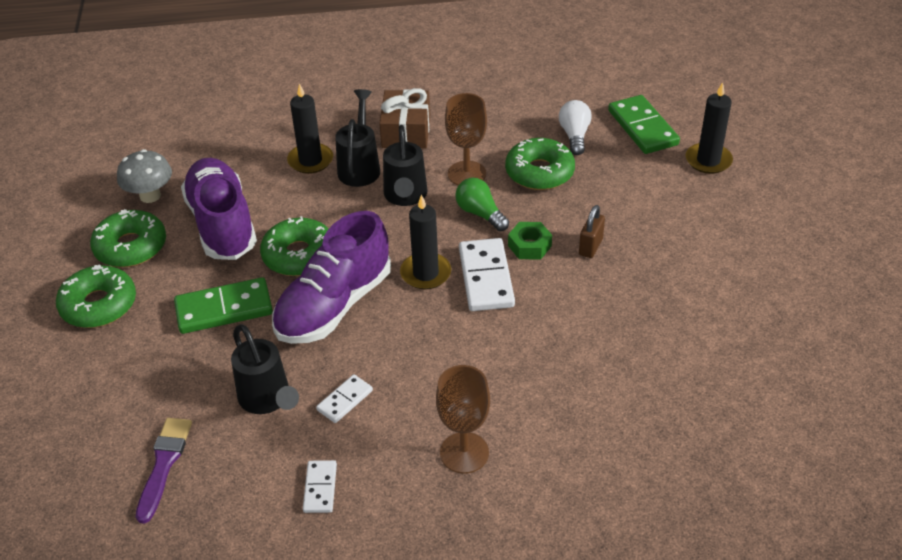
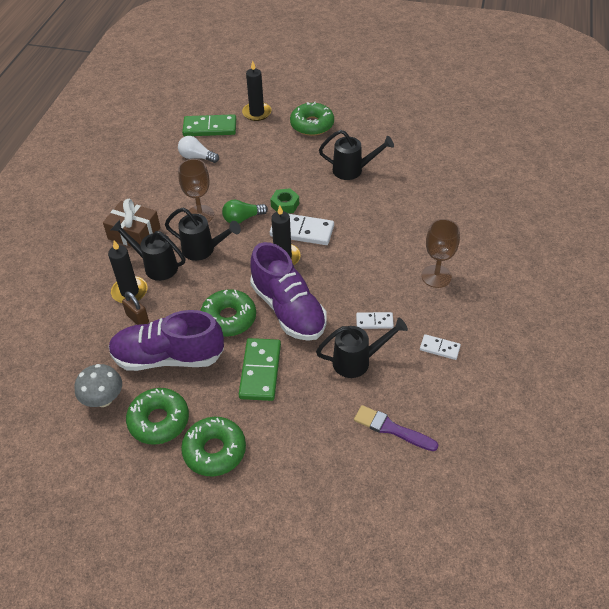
camera: 70 degrees left, 5 degrees up
white domino [316,374,373,423] -> white domino turned 60 degrees counterclockwise [356,312,394,329]
green donut [505,138,575,190] -> green donut moved to [290,102,334,136]
brown padlock [579,205,605,258] -> brown padlock moved to [122,291,149,325]
none -> black watering can [319,130,394,180]

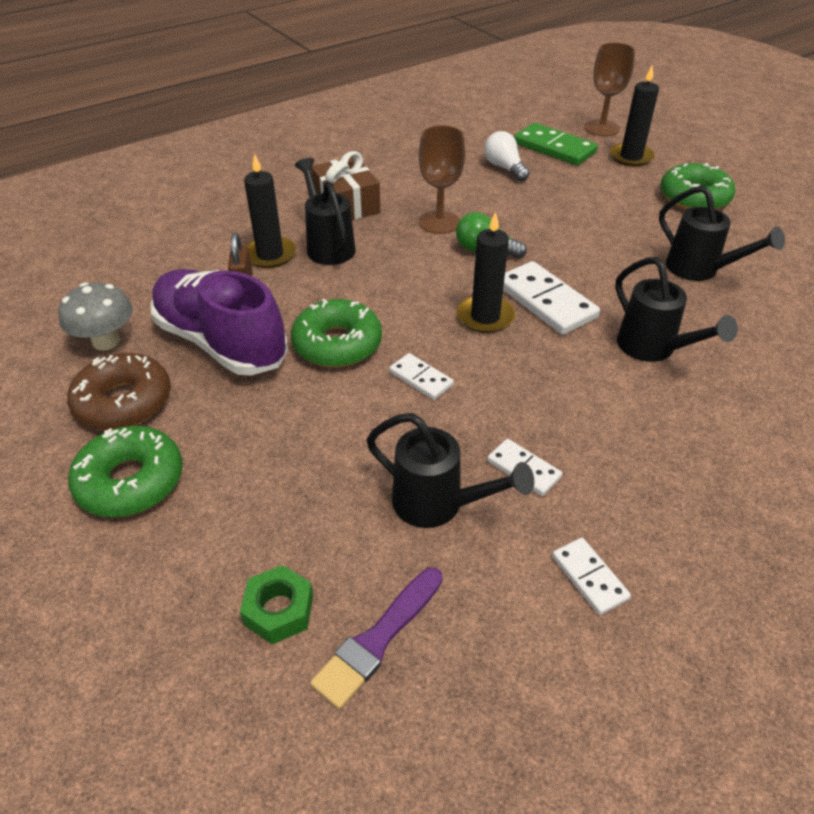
camera: 40 degrees right, 5 degrees down
green donut [126,388,189,445] -> brown donut [67,353,171,430]
black watering can [165,208,241,261] -> black watering can moved to [615,257,738,362]
green domino [239,338,281,401] -> none
purple shoe [250,242,327,341] -> white domino [389,353,454,400]
green nut [270,188,299,213] -> green nut moved to [240,565,313,644]
purple brush [354,405,439,451] -> purple brush turned 120 degrees counterclockwise [310,567,443,709]
brown goblet [422,219,460,288] -> brown goblet moved to [585,42,635,136]

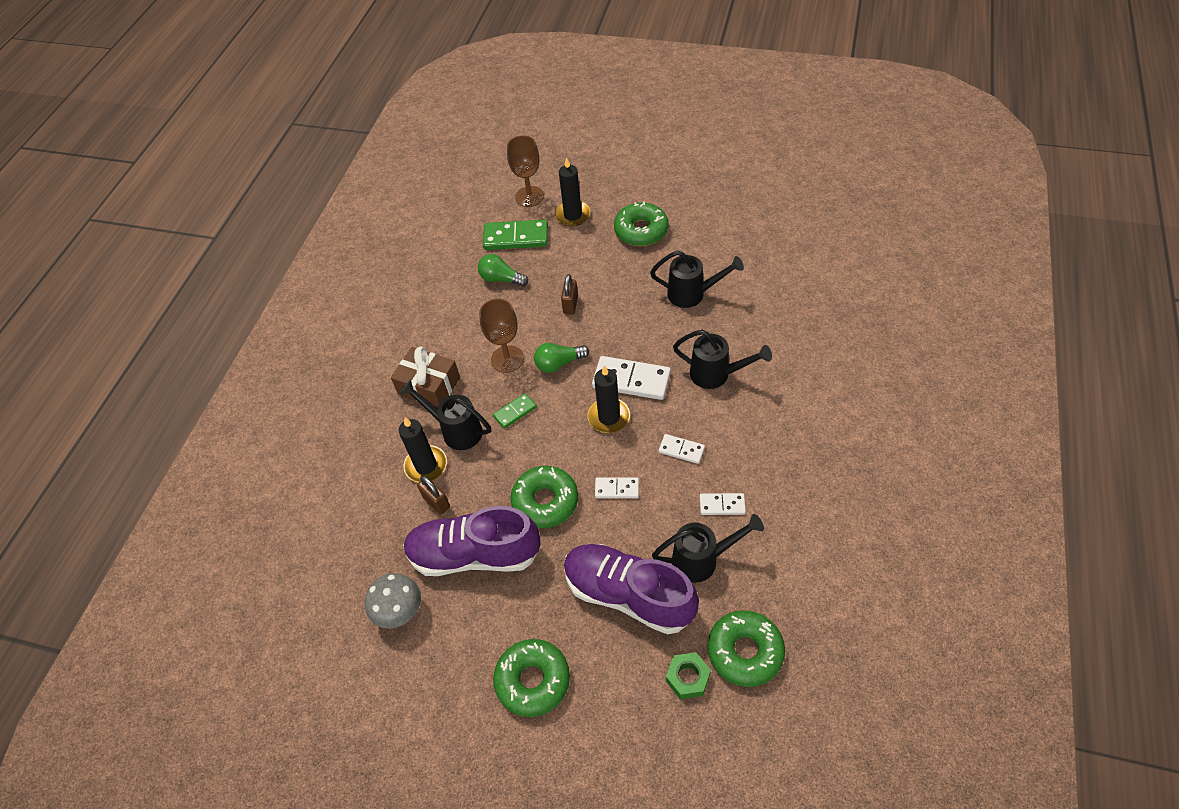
camera: 35 degrees left, 10 degrees up
brown donut [67,353,171,430] -> none
purple brush [310,567,443,709] -> green donut [708,610,785,687]
white light bulb [484,131,529,182] -> green light bulb [478,254,528,287]
white domino [552,537,631,615] -> white domino moved to [659,434,705,464]
none -> green domino [493,393,537,429]
none -> brown padlock [561,274,578,314]
none -> purple shoe [564,544,699,634]

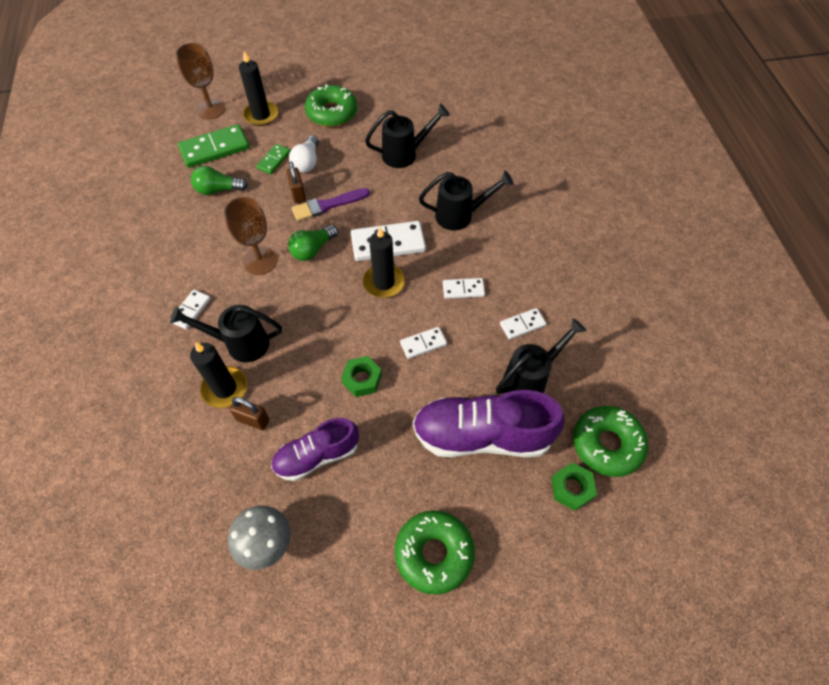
camera: 30 degrees left, 5 degrees up
brown gift [391,346,460,407] -> white domino [169,290,211,330]
purple shoe [403,506,541,576] -> purple shoe [271,418,359,481], size x0.63
green domino [493,393,537,429] -> green domino moved to [256,144,291,174]
green donut [511,466,578,528] -> green nut [341,356,382,397]
none -> white light bulb [289,135,319,173]
none -> purple brush [292,188,370,221]

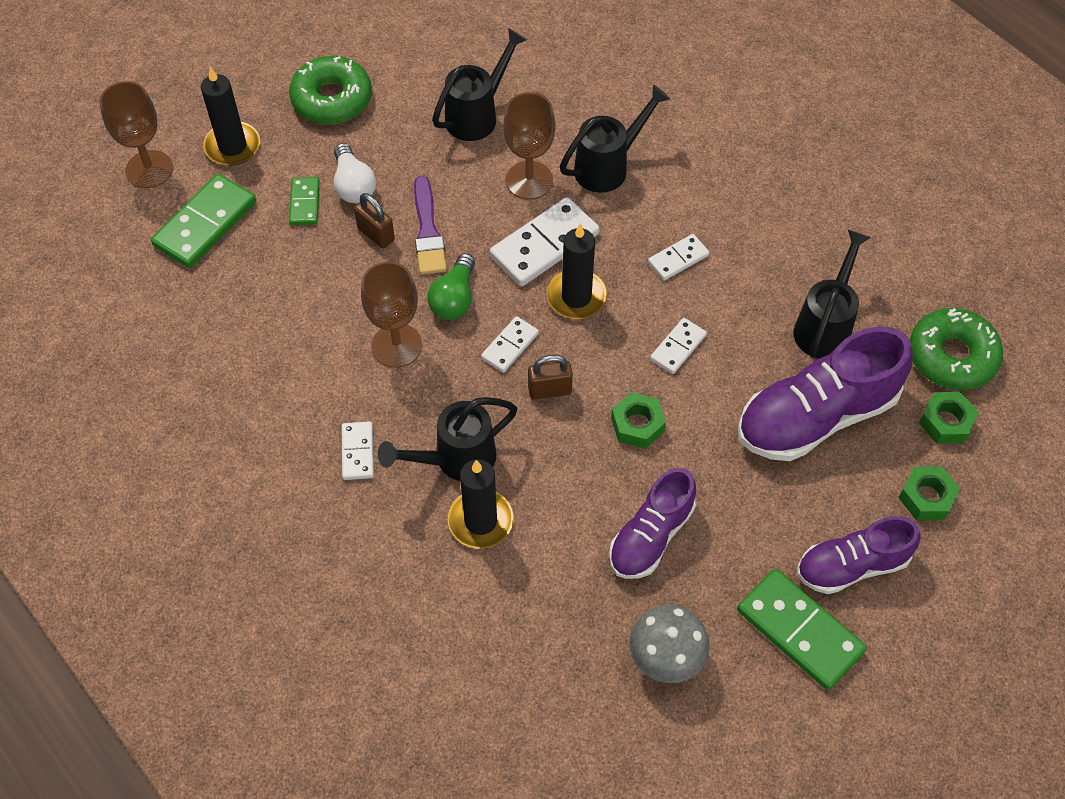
camera: 30 degrees left, 0 degrees up
green light bulb [191,166,248,195] -> none
brown padlock [229,397,270,430] -> brown padlock moved to [528,355,573,400]
purple brush [292,188,370,221] -> purple brush turned 45 degrees counterclockwise [414,176,447,274]
green donut [394,510,475,595] -> purple shoe [797,516,921,594]
white domino [500,308,547,340] -> white domino moved to [481,316,539,373]
none -> brown goblet [503,92,555,200]
none -> green domino [737,569,867,690]
none -> green nut [899,467,960,520]

